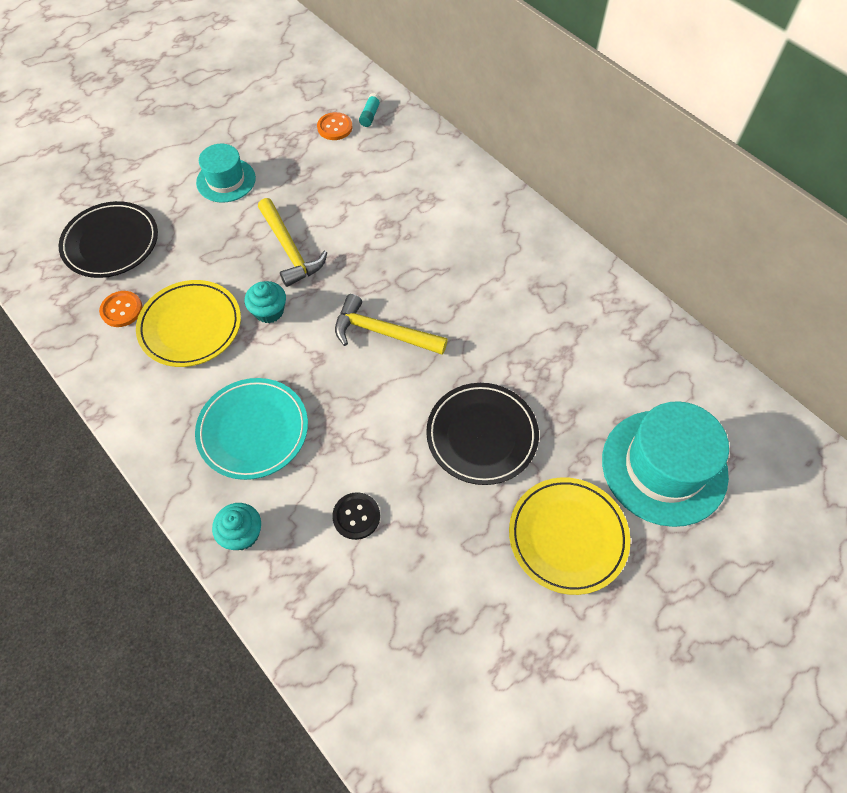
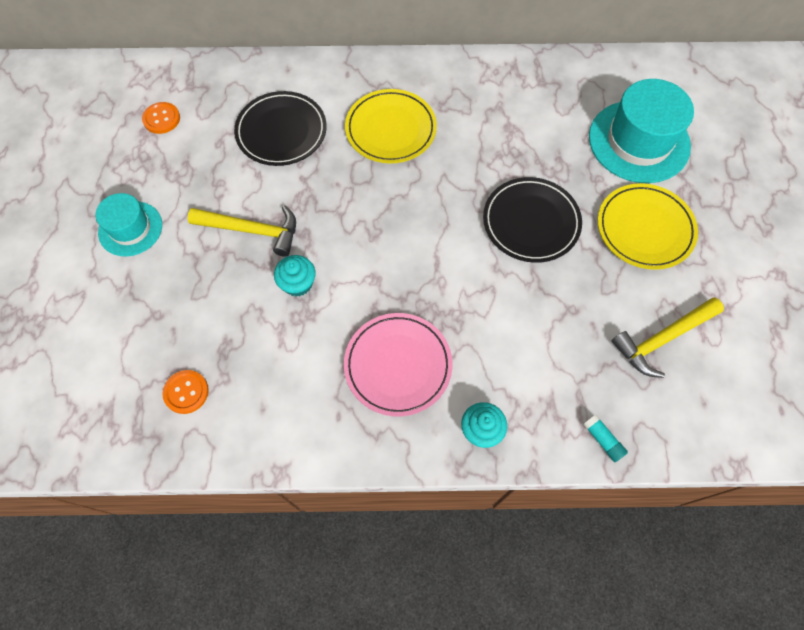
camera: 50 degrees left, 5 degrees up
black plate [59,201,158,278] -> black plate moved to [234,91,327,166]
yellow plate [136,280,241,367] -> yellow plate moved to [345,89,437,163]
turquoise plate [195,378,308,480] -> pink plate [344,313,453,417]
black button [332,492,380,540] -> none
yellow hammer [335,294,448,355] -> yellow hammer moved to [612,297,724,378]
turquoise glue stick [359,93,381,127] -> turquoise glue stick moved to [583,415,628,462]

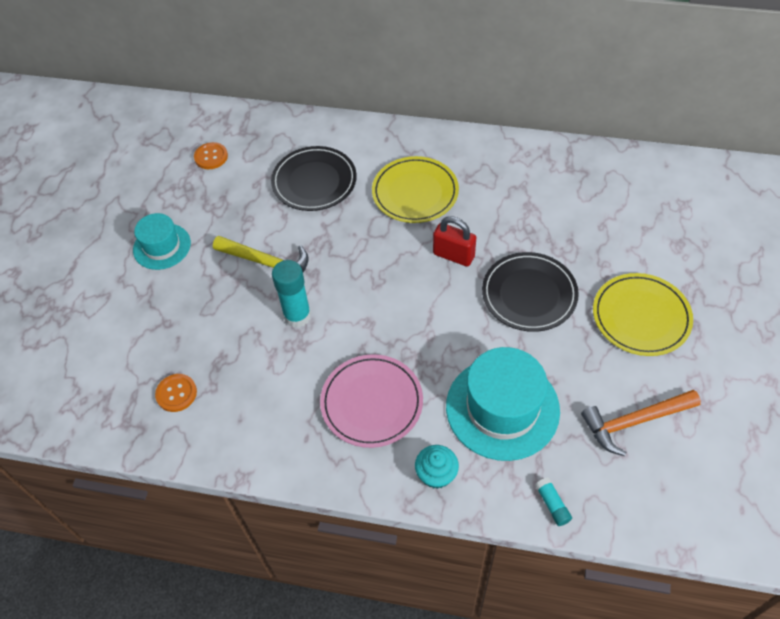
camera: 15 degrees right, 10 degrees down
turquoise cupcake [274,255,316,296] -> turquoise glue stick [272,260,311,328]
turquoise hat [589,79,694,183] -> turquoise hat moved to [446,347,560,461]
yellow hammer [612,297,724,378] -> orange hammer [581,390,701,456]
none -> red padlock [433,216,476,267]

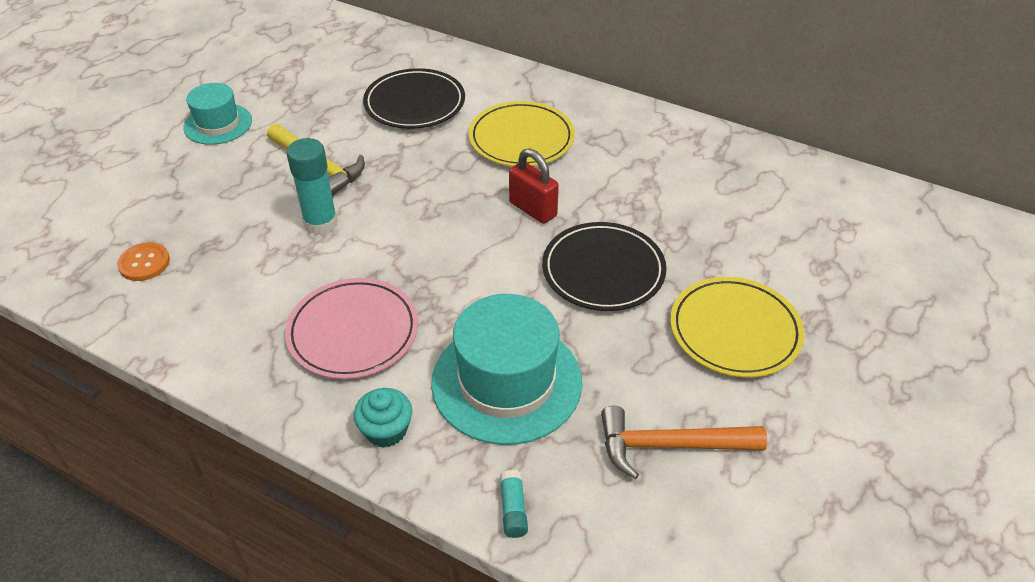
camera: 15 degrees right, 10 degrees down
orange button [194,142,228,169] -> none

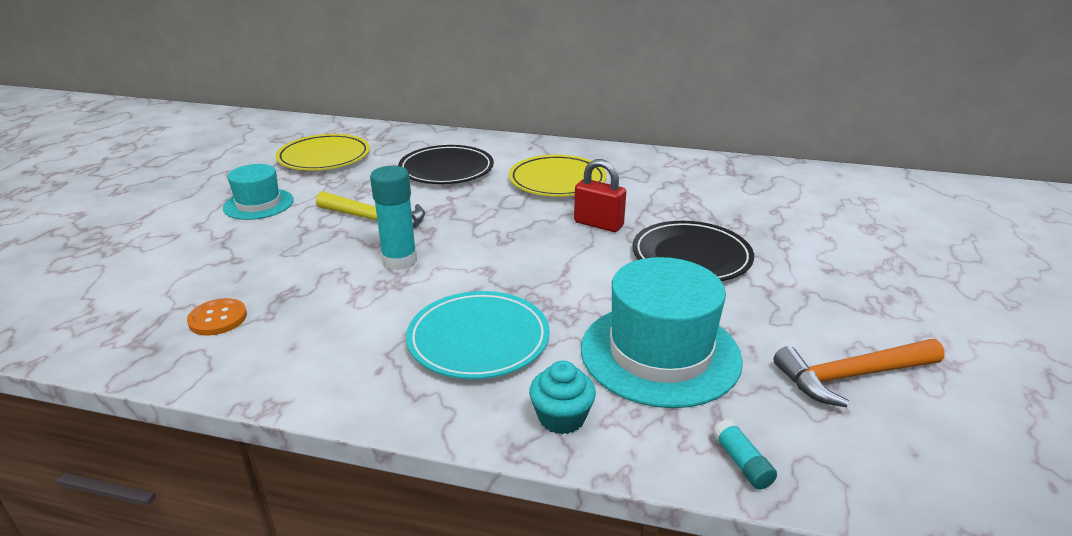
camera: 15 degrees left, 15 degrees down
pink plate [285,278,418,379] -> turquoise plate [406,291,550,379]
yellow plate [670,277,804,378] -> yellow plate moved to [275,134,370,170]

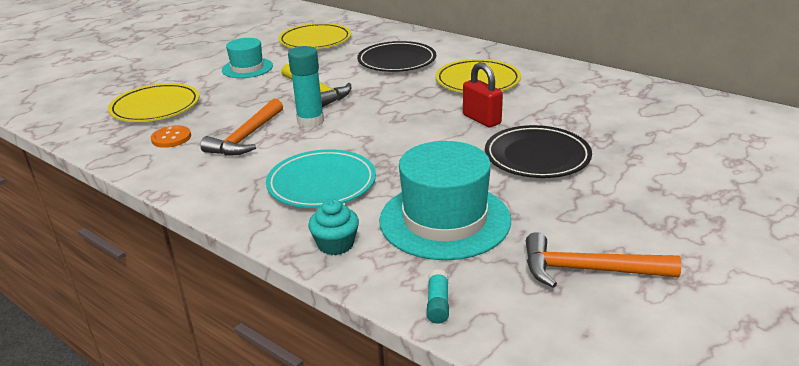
camera: 25 degrees right, 0 degrees up
none -> yellow plate [108,83,199,122]
none -> orange hammer [200,99,283,156]

